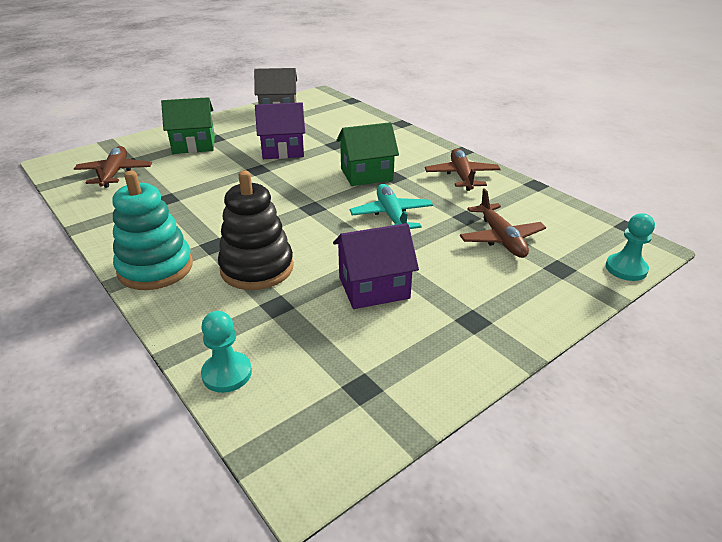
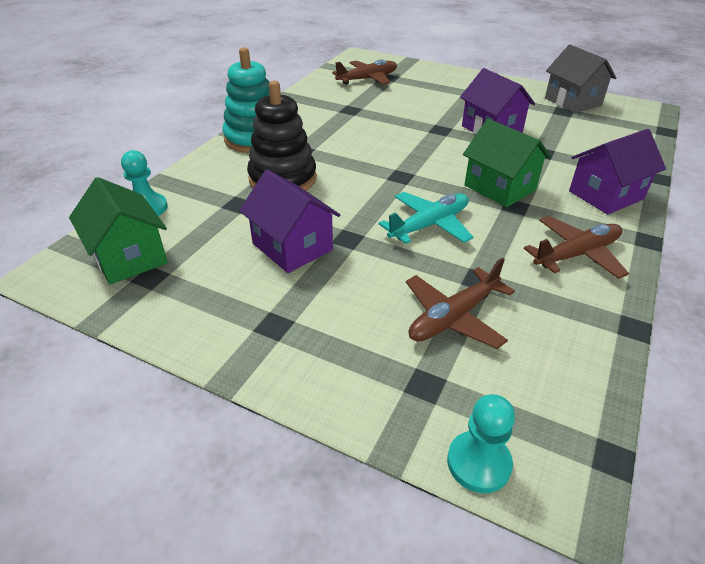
camera: 65 degrees right, 5 degrees up
green house [161,97,215,154] -> green house moved to [69,177,168,285]
none -> purple house [569,129,666,215]

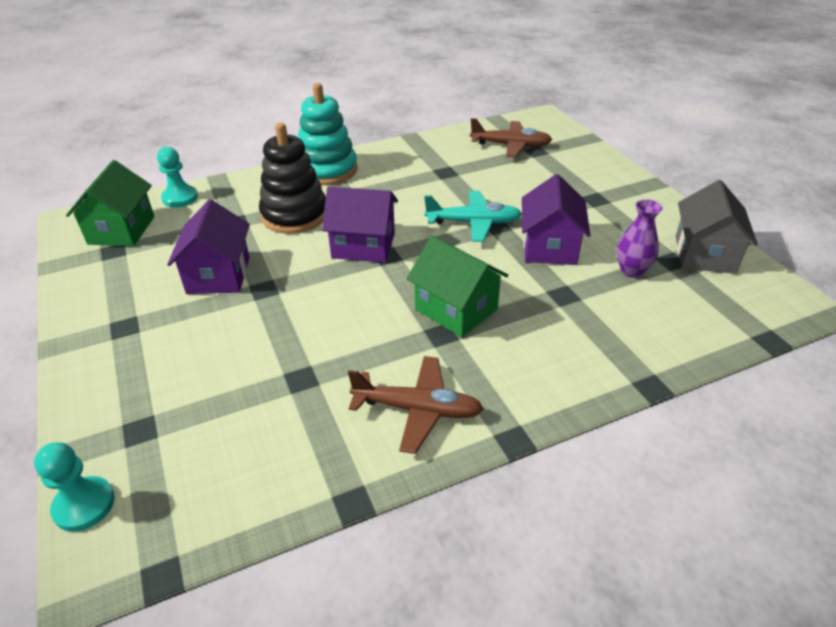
camera: 40 degrees right, 0 degrees up
turquoise plane [379,192,473,244] -> turquoise plane moved to [424,191,522,242]
brown plane [406,257,515,349] -> none
green house [463,119,551,207] -> green house turned 45 degrees counterclockwise [407,236,509,338]
purple house [569,129,666,215] -> purple house moved to [322,187,398,263]
none -> purple vase [616,199,663,278]

